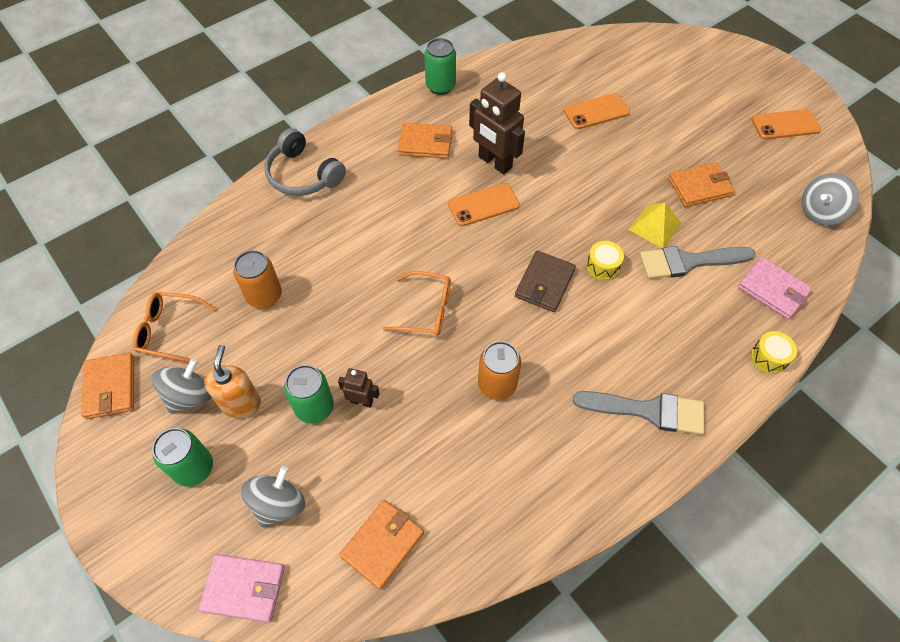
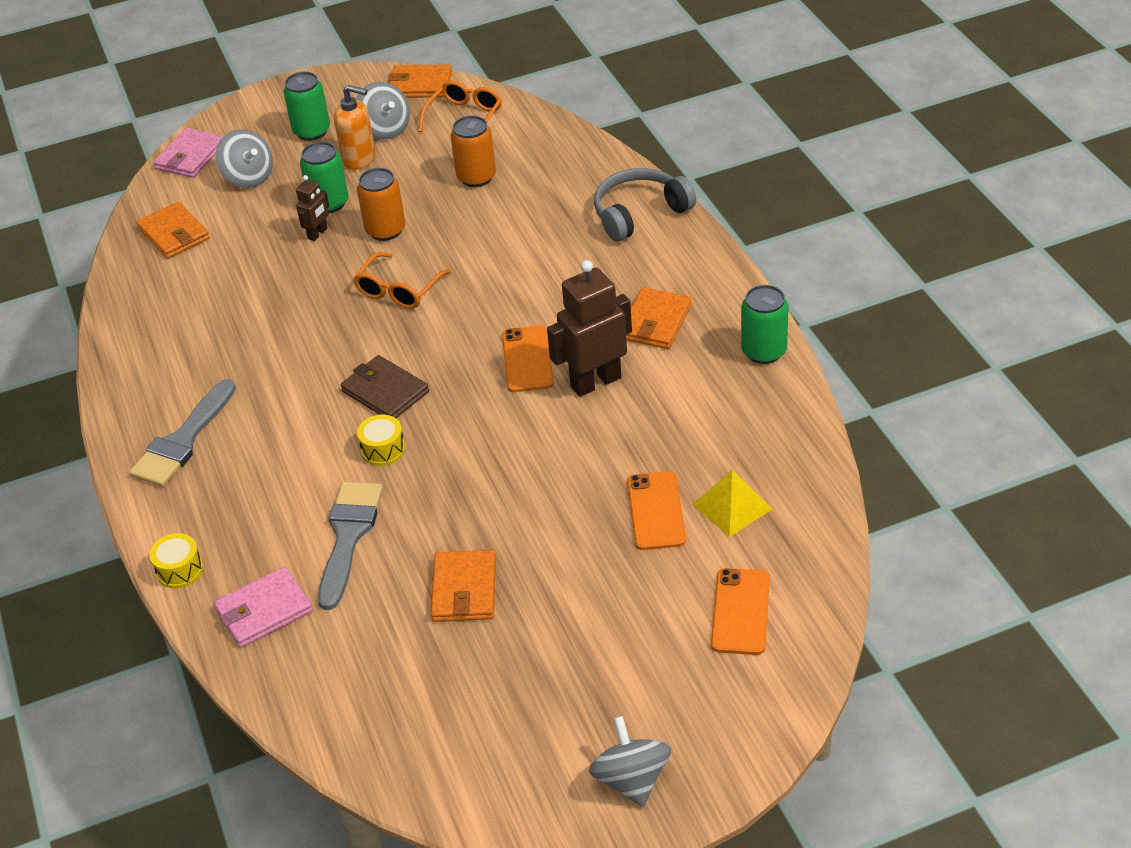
camera: 110 degrees right, 15 degrees down
orange can [478,341,521,400] -> orange can moved to [357,168,405,241]
yellow pyramid [629,202,682,249] -> yellow pyramid moved to [692,470,772,537]
orange phone [752,109,821,139] -> orange phone moved to [711,568,770,655]
grey spinning top [802,173,859,225] -> grey spinning top moved to [589,716,671,807]

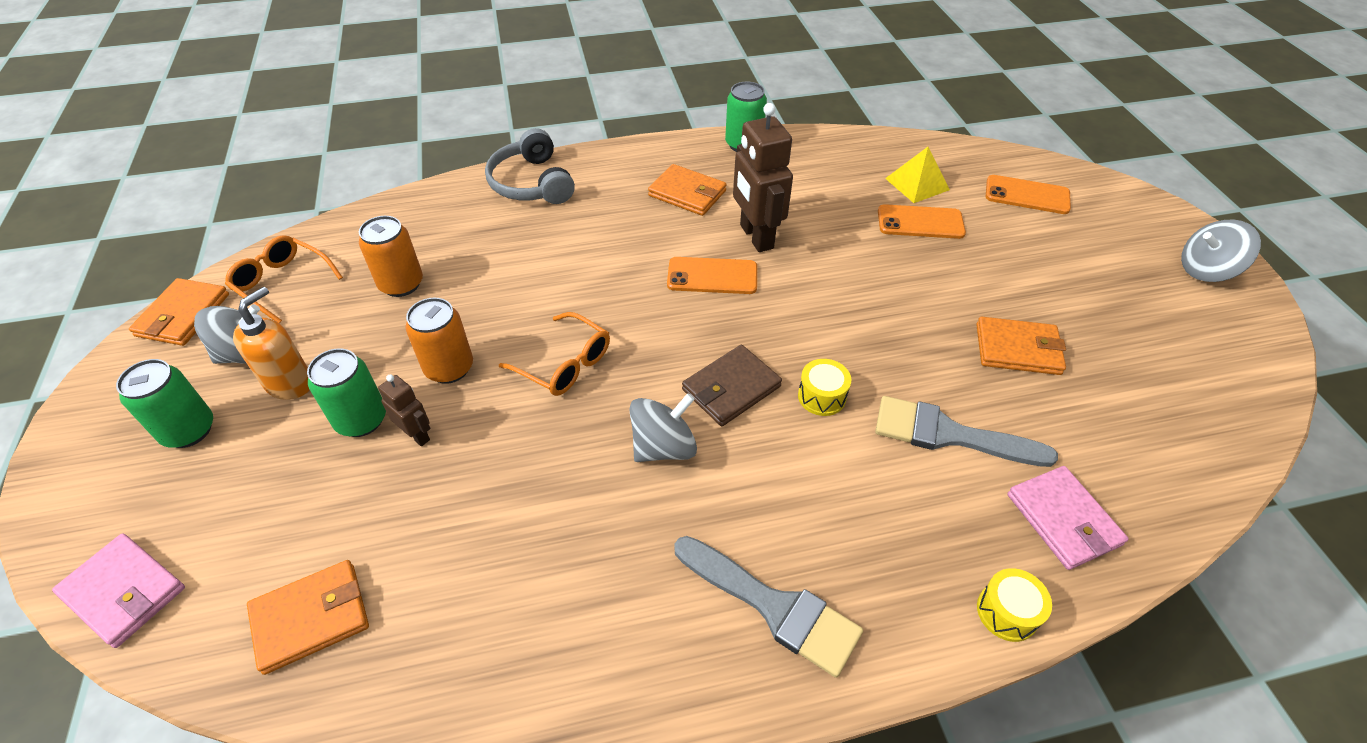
camera: 85 degrees left, 5 degrees up
grey spinning top [216,129,273,188] -> grey spinning top moved to [630,393,697,462]

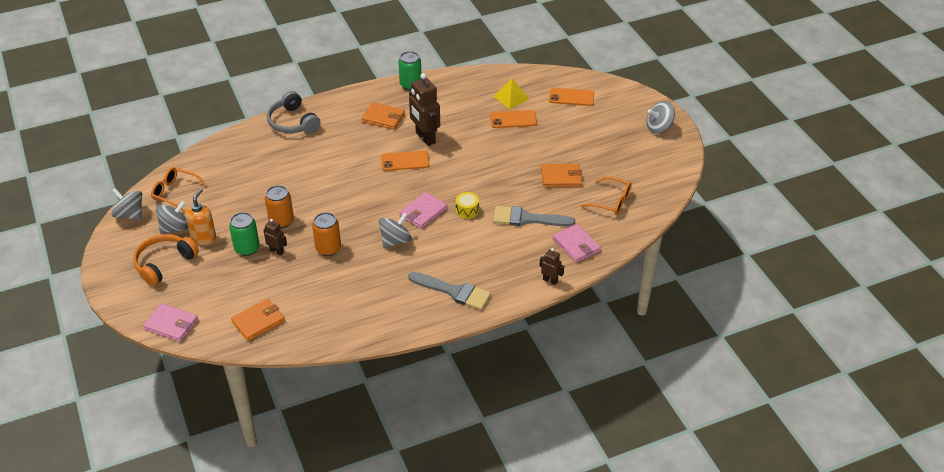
camera: 10 degrees left, 5 degrees down
green can [116,359,213,448] -> orange headphones [133,234,199,286]
orange wallet [129,278,229,346] -> grey spinning top [111,188,142,220]
orange can [359,216,423,297] -> orange can moved to [312,212,341,256]
orange glasses [499,312,610,396] -> orange glasses moved to [581,177,632,215]
brown wallet [682,345,782,426] -> pink wallet [399,192,447,229]
yellow drum [977,568,1052,642] -> brown robot [539,248,564,285]

